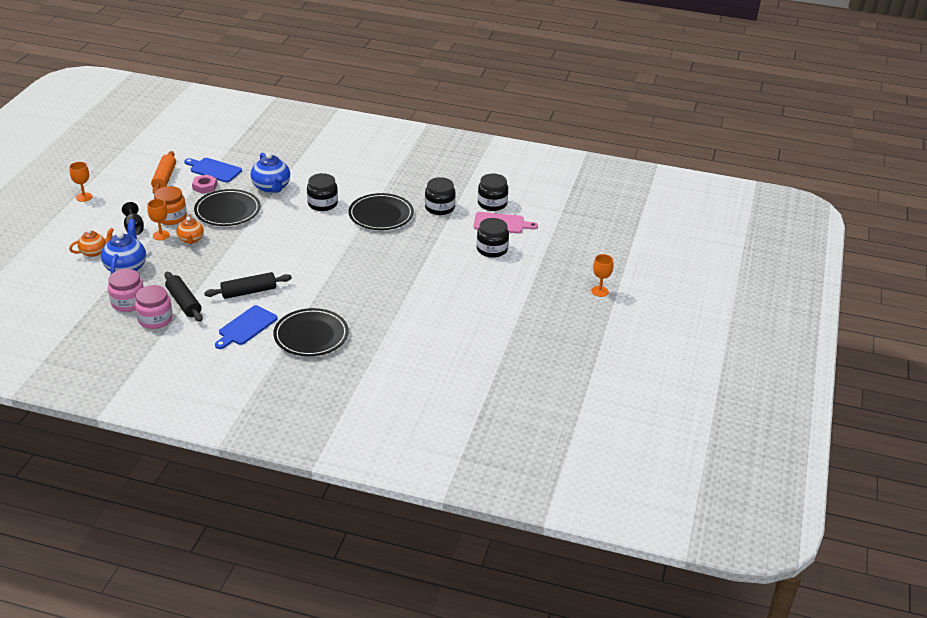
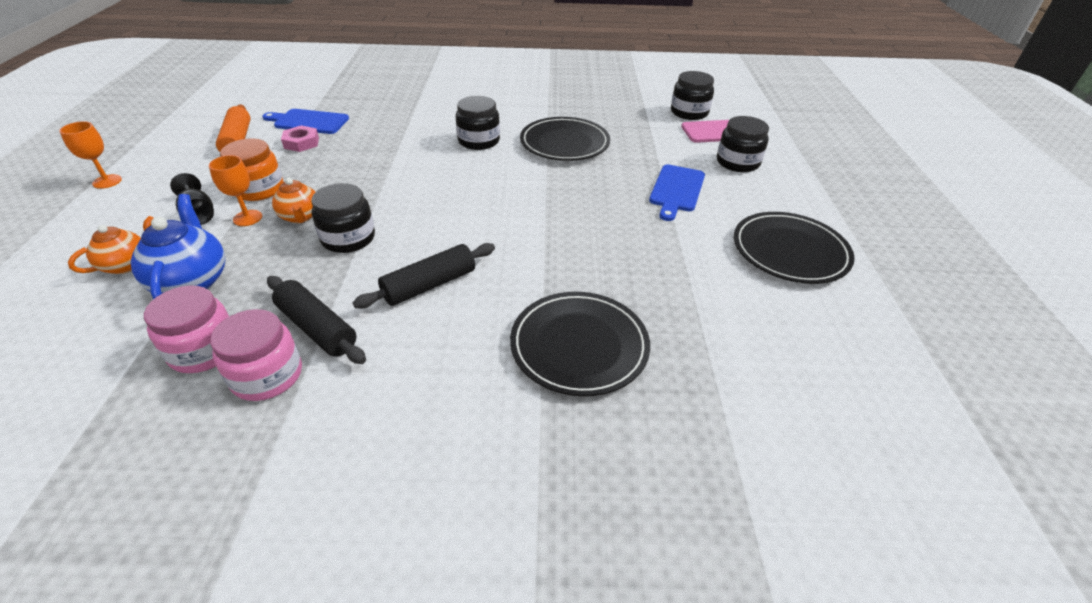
camera: 15 degrees left, 5 degrees up
black plate [194,189,260,226] -> black plate moved to [734,212,855,284]
blue cutting board [215,305,278,349] -> blue cutting board moved to [649,164,705,221]
blue teapot [251,153,290,193] -> none
black jar [425,177,456,215] -> black jar moved to [311,183,375,253]
orange goblet [591,254,614,297] -> none

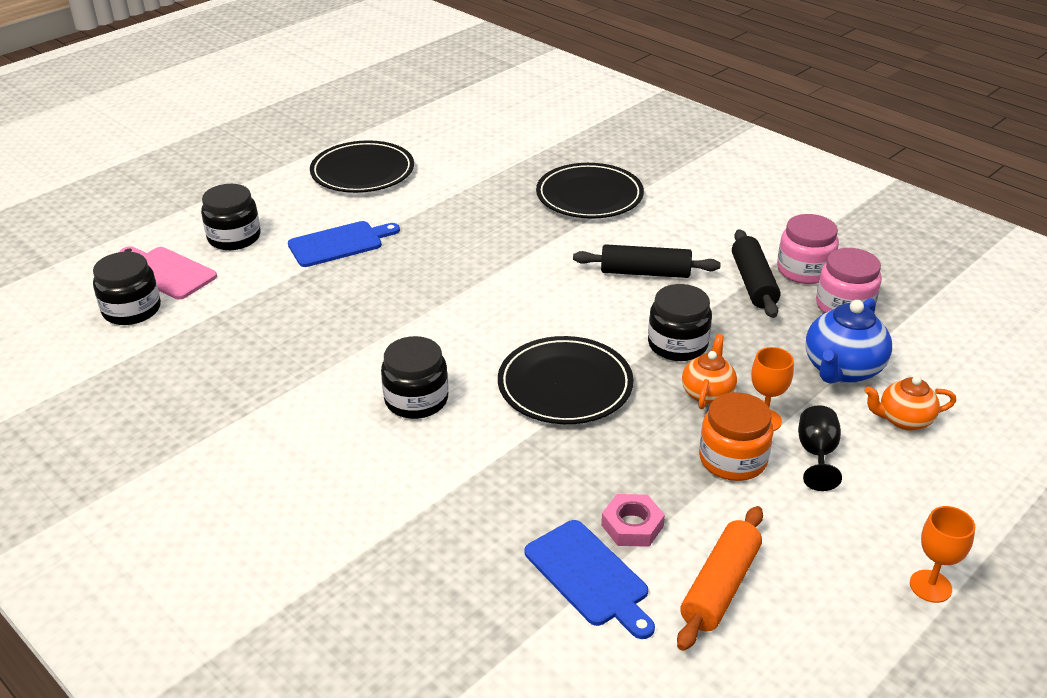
camera: 135 degrees left, 5 degrees down
black plate [520,117,610,161] -> black plate moved to [498,336,634,424]

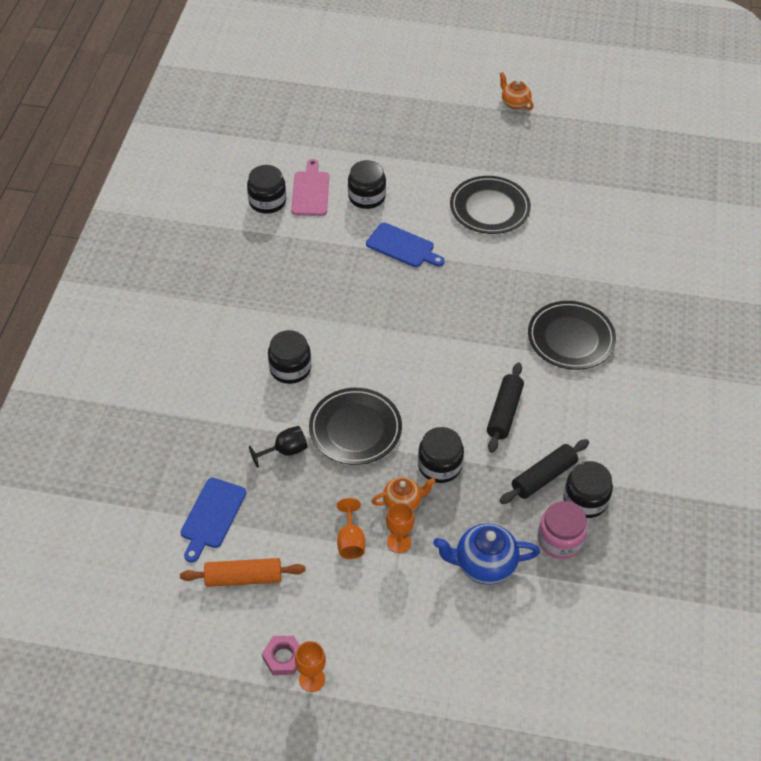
camera: 55 degrees right, 15 degrees up
black rolling pin [573,244,721,278] -> black rolling pin turned 45 degrees clockwise [487,363,524,453]
pink nut [601,494,665,547] -> pink nut moved to [262,636,300,675]
orange jar [699,392,774,481] -> orange goblet [337,498,365,559]
pink jar [777,214,839,284] -> black jar [564,461,613,518]
black goblet [798,405,842,491] -> black goblet moved to [249,426,308,468]
orange teapot [865,376,956,431] -> orange teapot moved to [500,72,534,110]

